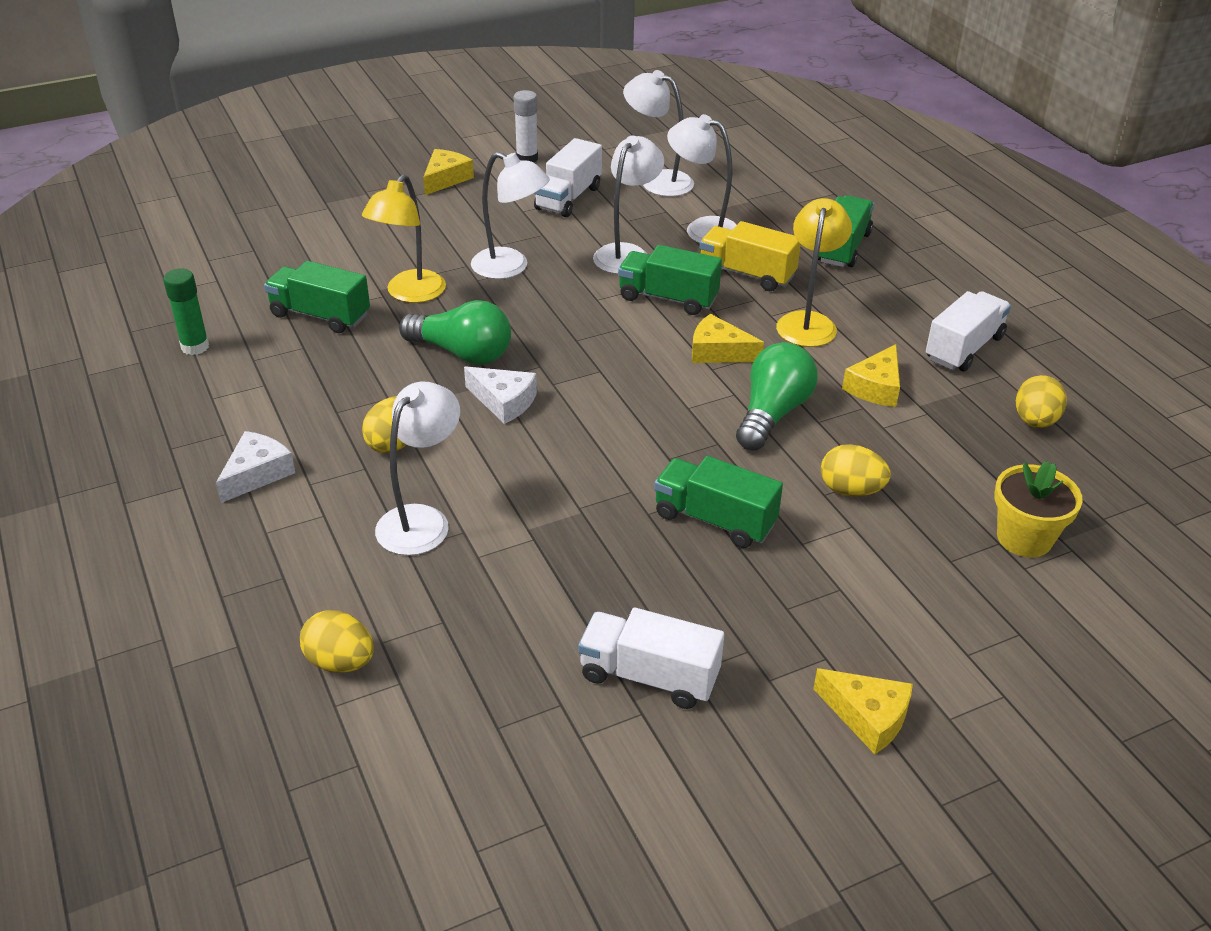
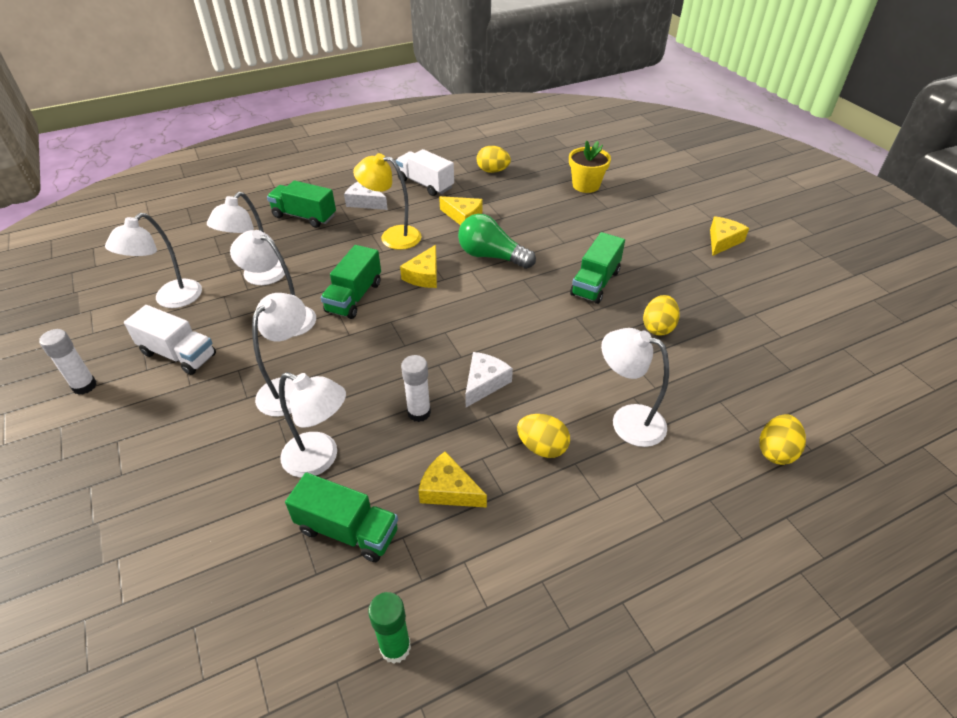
camera: 90 degrees left, 5 degrees up
white cheese [216,431,295,503] -> white cheese moved to [344,182,388,210]
green truck [264,261,370,333] -> green truck turned 90 degrees counterclockwise [285,473,398,562]
yellow lamp [362,174,446,303] -> white lamp [279,372,346,478]
green light bulb [399,300,511,365] -> white glue stick [401,355,431,422]
yellow cheese [423,149,474,195] -> yellow cheese moved to [418,452,487,508]
white truck [578,608,724,709] -> none
yellow truck [699,221,801,291] -> none
yellow egg [821,444,891,496] -> yellow egg moved to [643,295,680,335]

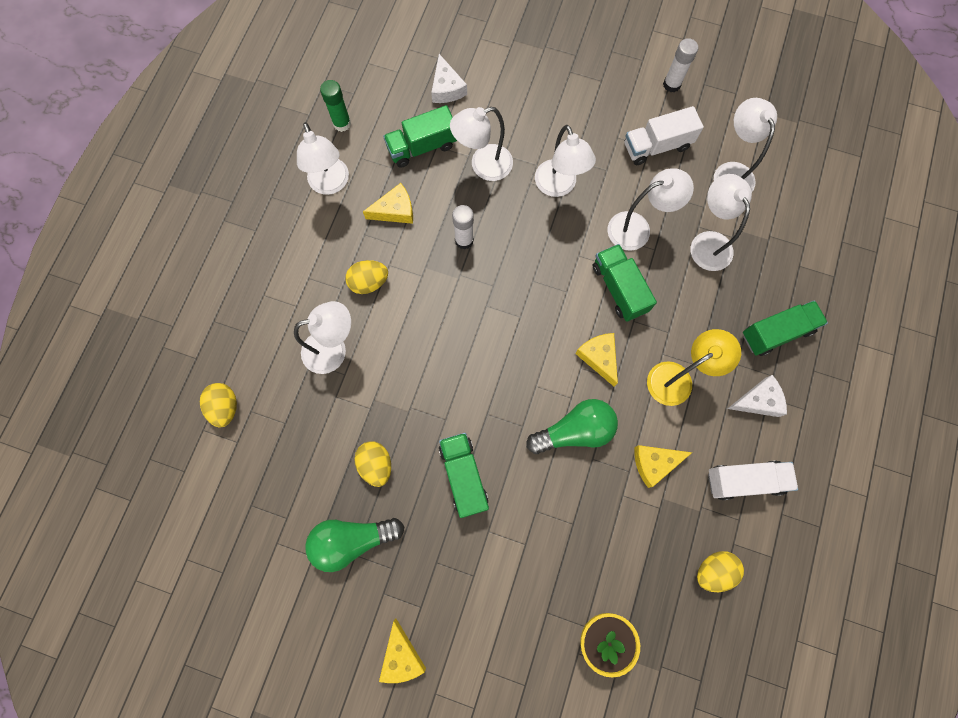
camera: 135 degrees right, 30 degrees up
white cheese [465,352,513,407] -> white cheese moved to [431,54,467,103]
none -> white lamp [297,122,349,195]
none -> green light bulb [305,518,405,572]

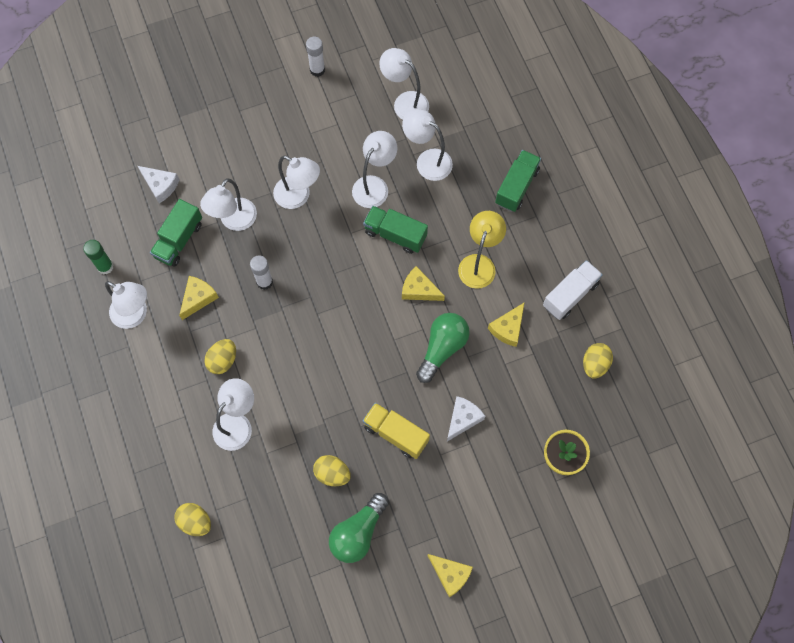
camera: 40 degrees left, 5 degrees down
green truck [439,433,489,518] -> yellow truck [363,402,430,459]
white truck [625,106,704,165] -> none
white cheese [727,375,787,417] -> white cheese moved to [447,396,485,441]

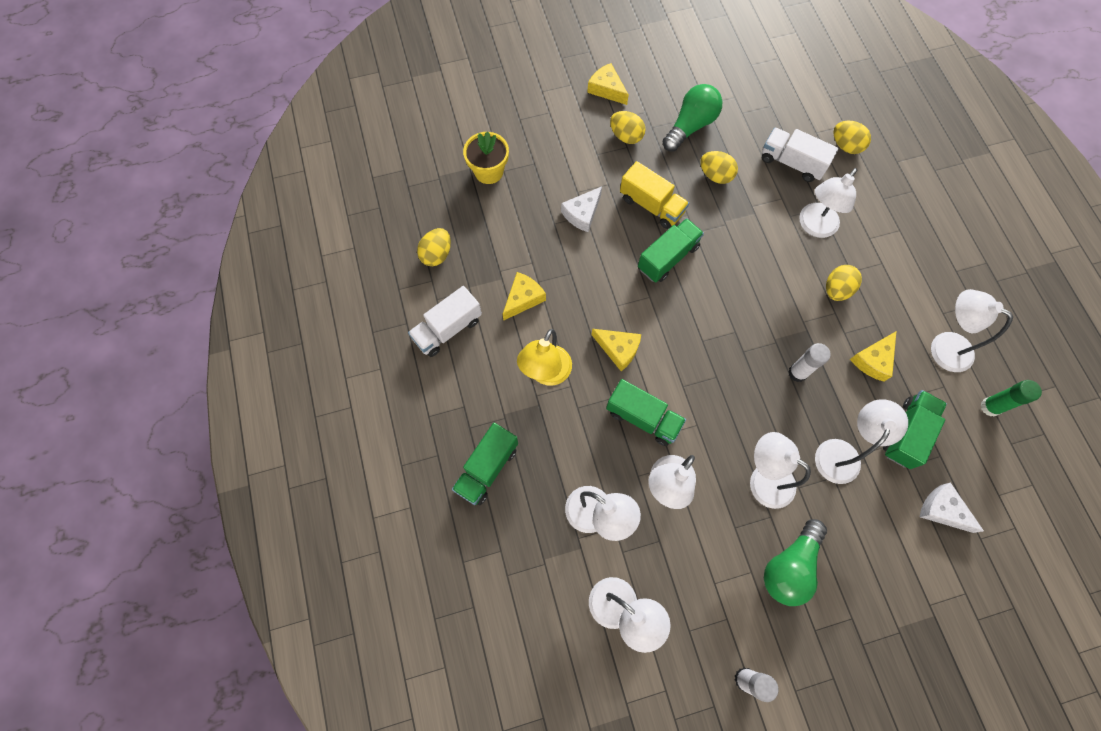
camera: 175 degrees left, 0 degrees up
green light bulb [416,313,470,383] -> green light bulb moved to [764,519,827,606]
none -> yellow egg [610,111,645,144]
none -> green truck [638,218,704,282]
none -> white truck [762,128,838,182]

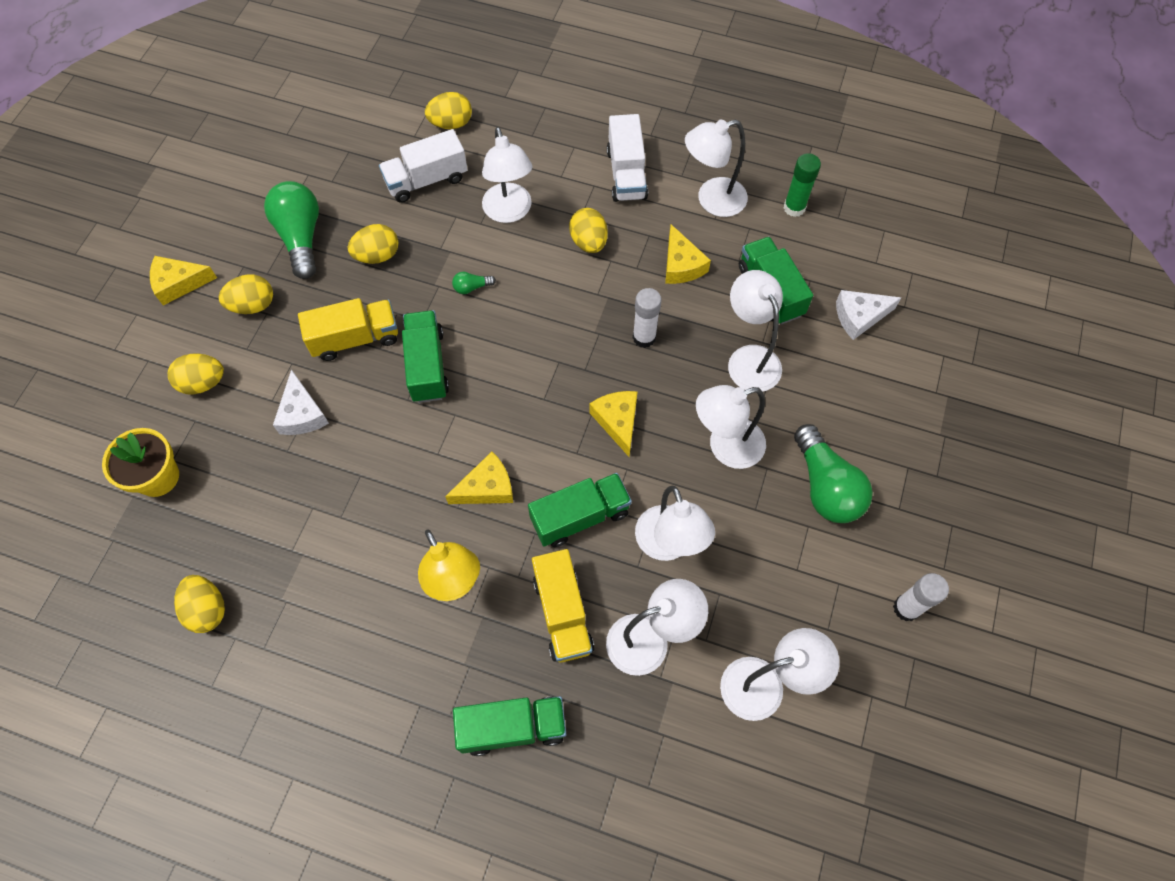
camera: 55 degrees left, 5 degrees down
white truck [408,286,482,357] -> white truck moved to [607,114,648,202]
green truck [452,423,518,505] -> green truck turned 75 degrees counterclockwise [453,696,566,756]
yellow cheese [503,272,546,320] -> yellow cheese moved to [589,391,638,457]
none -> yellow egg [168,354,224,395]
none -> green light bulb [452,272,496,294]
none -> yellow truck [532,549,594,663]

